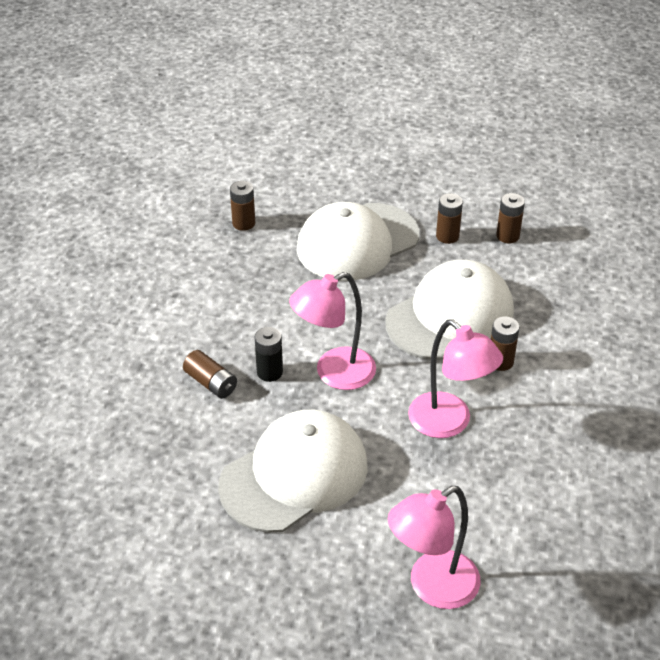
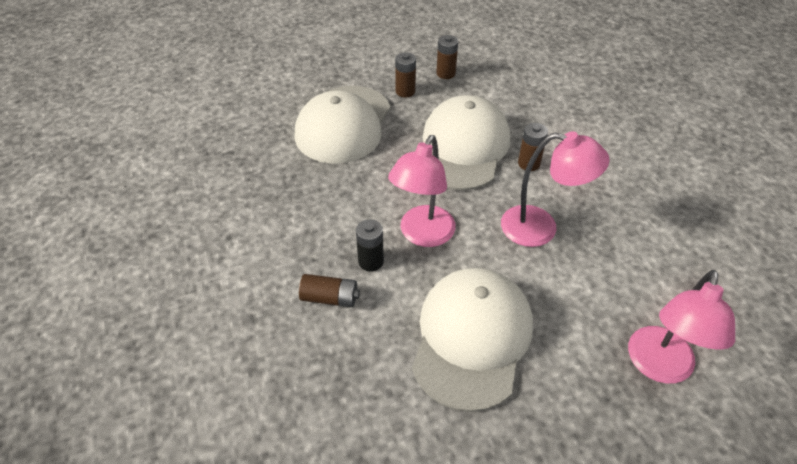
camera: 35 degrees left, 5 degrees up
brown battery [230,181,255,231] -> none

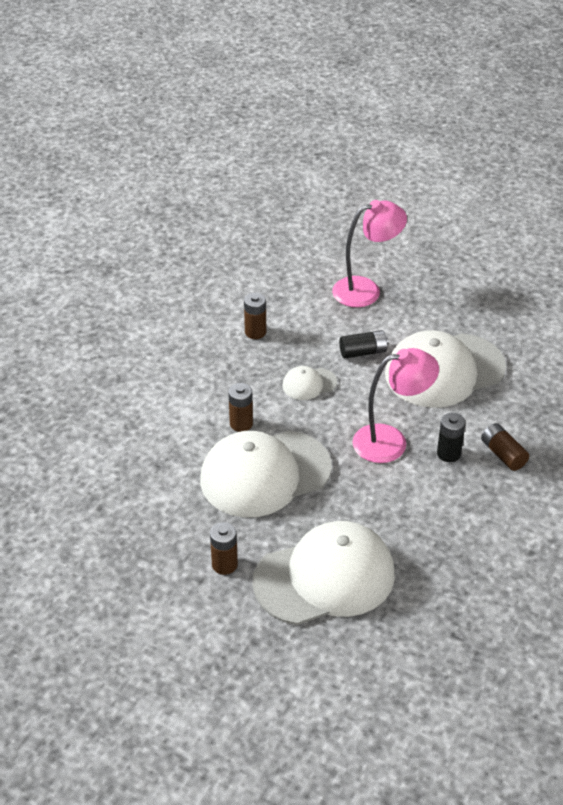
camera: 130 degrees left, 5 degrees down
brown battery [436,35,458,79] -> brown battery moved to [244,293,266,339]
pink lamp [501,131,610,247] -> white cap [282,366,337,400]
none -> black battery [339,330,389,359]

